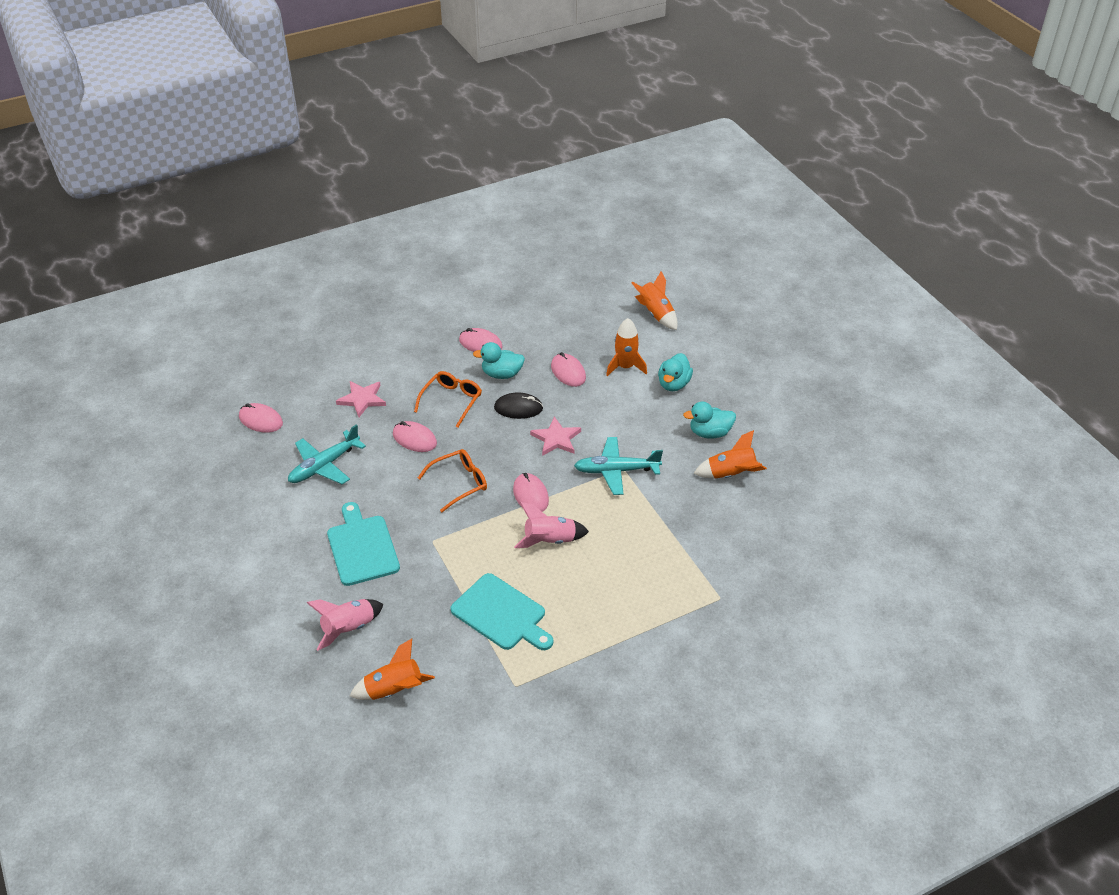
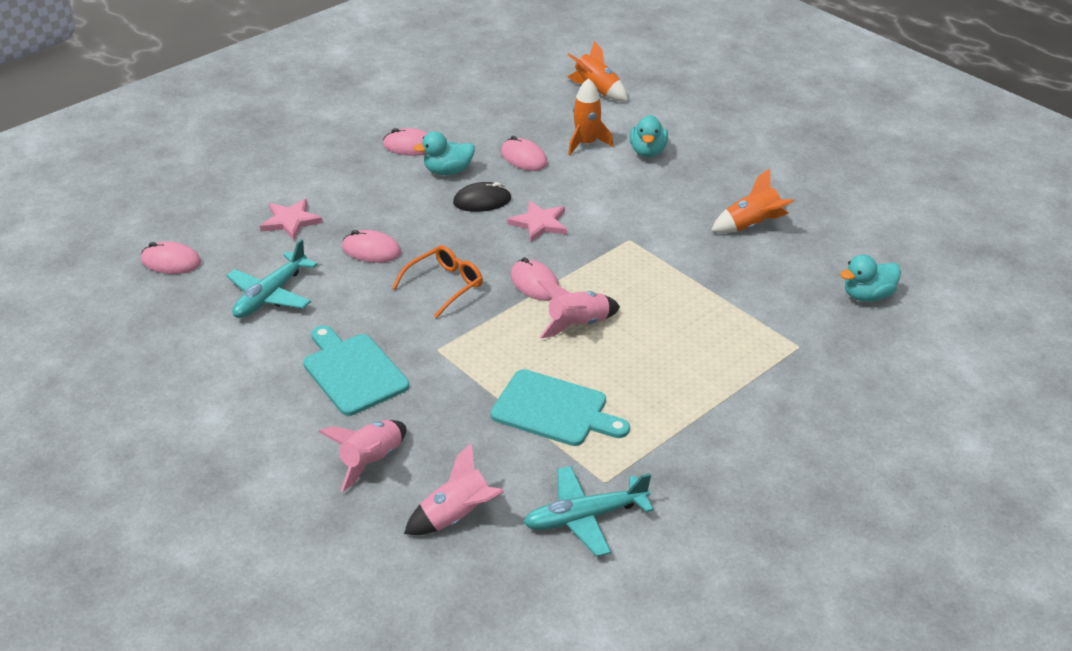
camera: 15 degrees left, 5 degrees down
orange rocket [350,639,435,700] -> pink rocket [404,443,504,535]
orange glasses [414,371,482,428] -> none
turquoise plane [574,437,663,495] -> turquoise plane moved to [524,466,653,557]
turquoise duck [683,402,736,438] -> turquoise duck moved to [840,254,901,302]

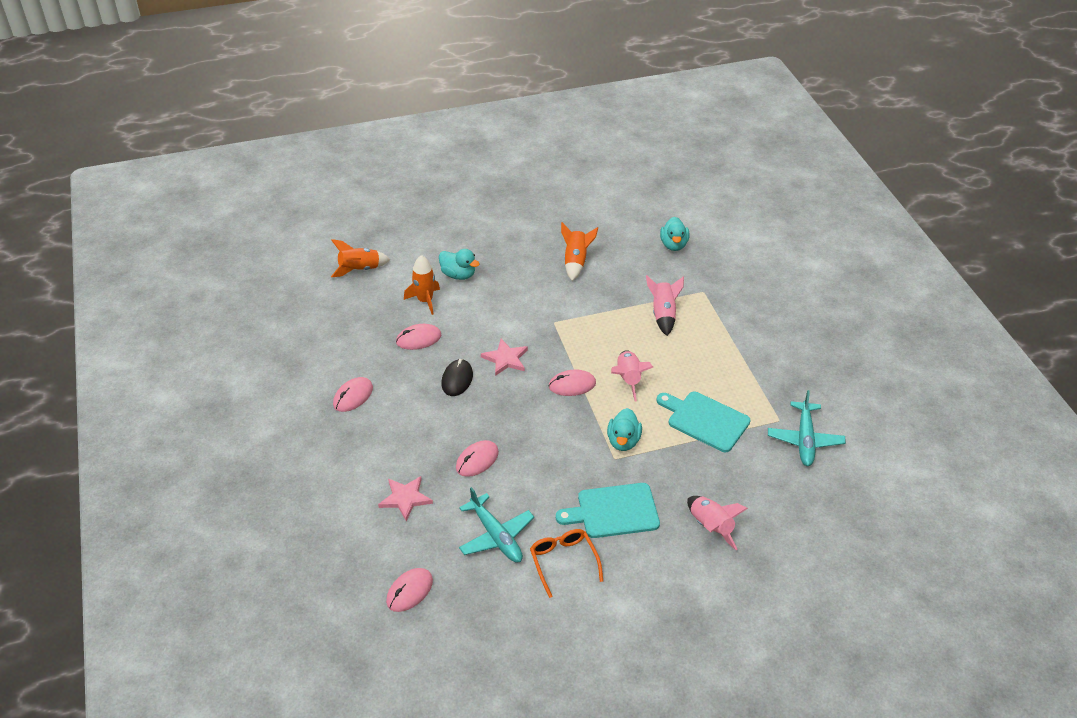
camera: 65 degrees left, 5 degrees up
orange glasses [392,245,483,318] -> orange glasses moved to [530,529,603,598]
pink rocket [404,443,504,535] -> pink rocket moved to [646,275,684,336]
turquoise duck [413,131,475,175] -> turquoise duck moved to [607,408,642,451]
turquoise cutting board [490,369,630,446] -> turquoise cutting board turned 105 degrees counterclockwise [656,392,751,452]

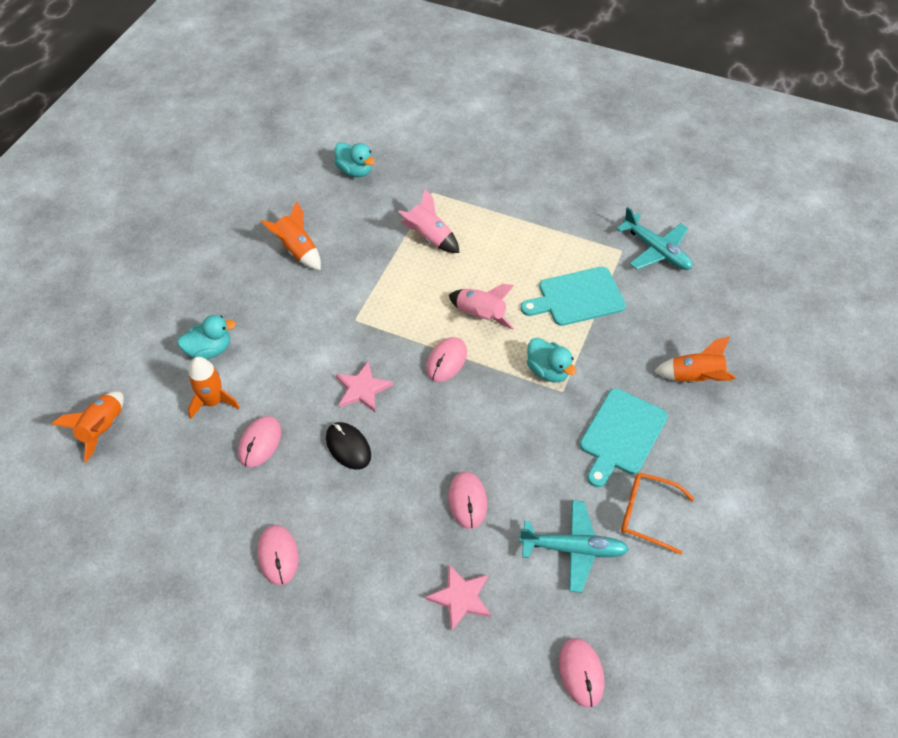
camera: 50 degrees left, 10 degrees up
pink rocket [687,496,748,550] -> orange rocket [654,336,736,383]

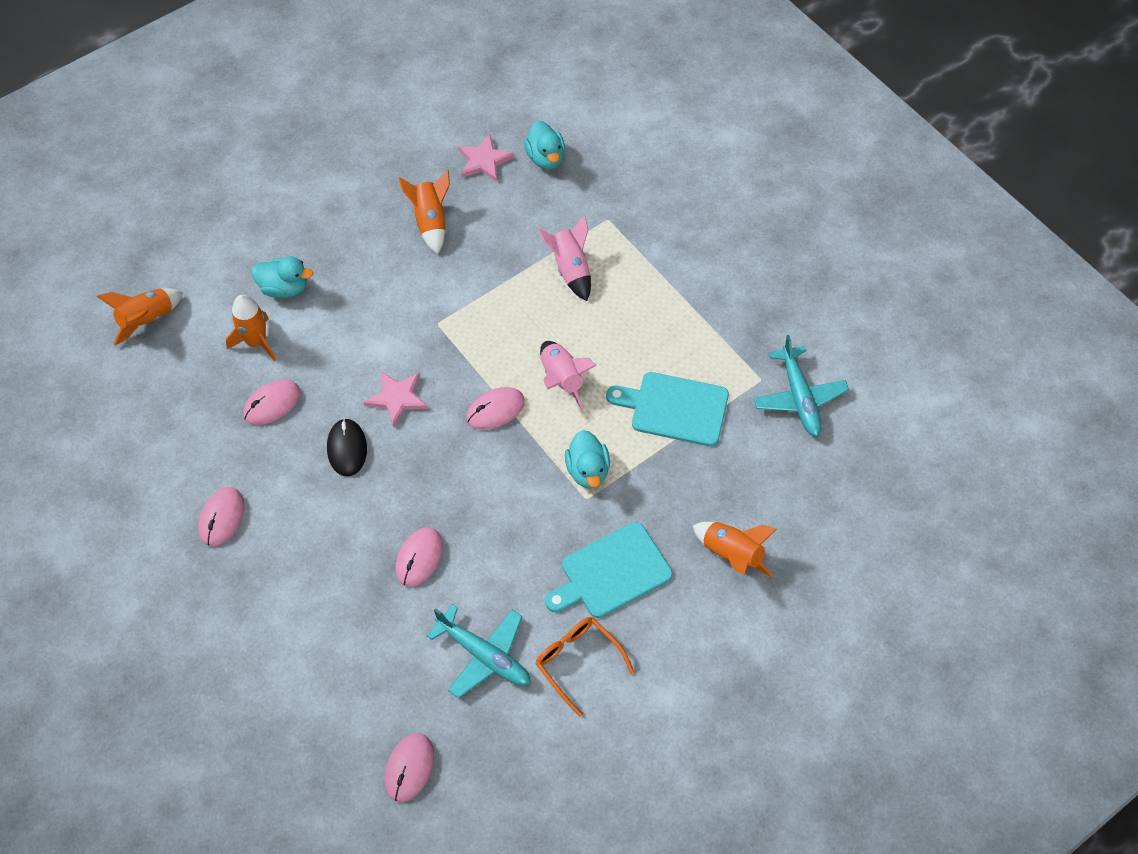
camera: 30 degrees right, 5 degrees up
pink star [425,565,491,631] -> pink star moved to [457,134,515,182]

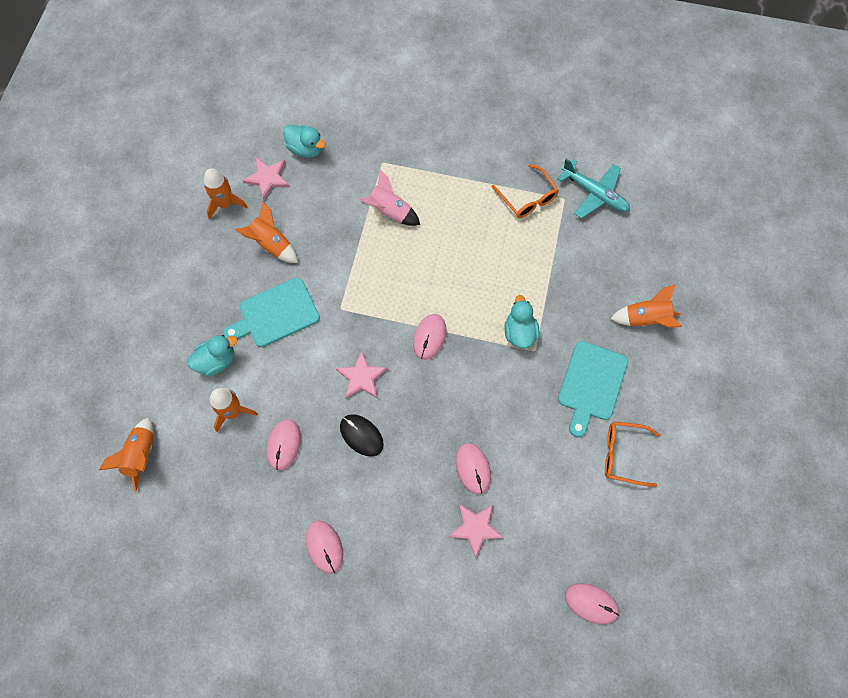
camera: 40 degrees left, 10 degrees up
pink mouse [385,733,434,802] -> pink mouse turned 45 degrees counterclockwise [565,583,619,624]
turquoise plane [427,604,530,698] -> none
pink rocket [540,341,597,410] -> none
turquoise duck [565,430,610,488] -> turquoise duck turned 135 degrees counterclockwise [504,295,539,349]
turquoise cutting board [606,372,729,446] -> turquoise cutting board moved to [223,278,320,347]
none -> orange rocket [204,169,248,220]
none -> pink star [448,504,504,558]
none -> orange glasses [492,164,559,218]

